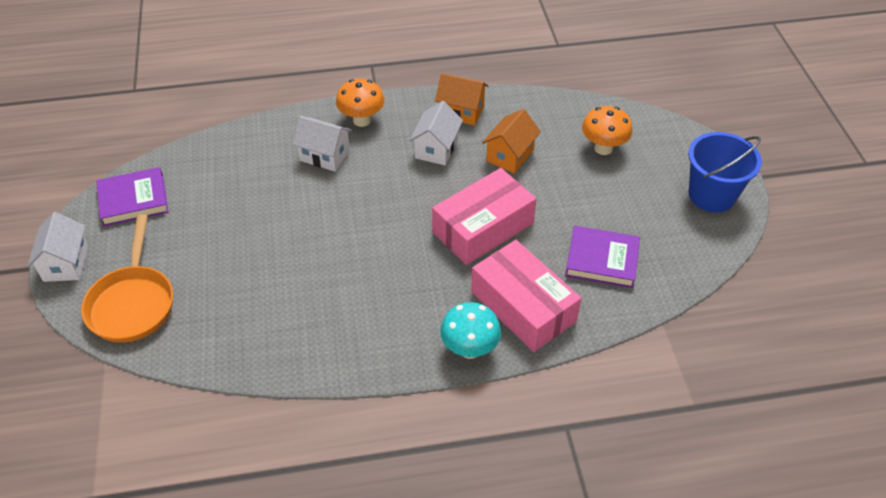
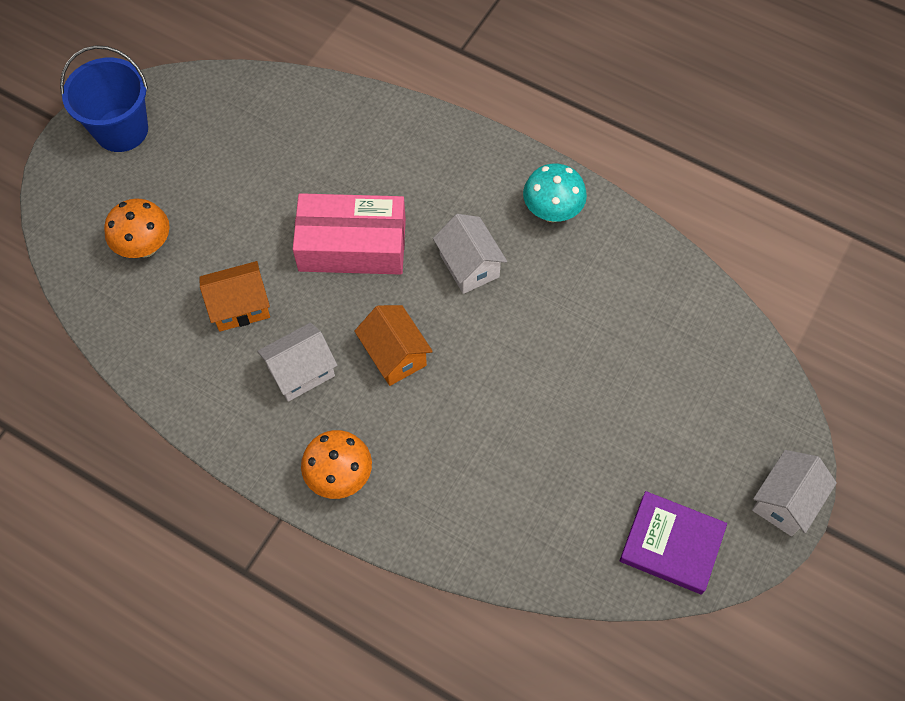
camera: 140 degrees left, 15 degrees up
orange pan [81,214,173,343] -> none
white house [292,116,352,172] -> white house moved to [433,214,507,294]
orange house [435,73,488,126] -> orange house moved to [354,305,433,386]
turquoise mushroom [440,302,501,359] -> turquoise mushroom moved to [523,163,587,222]
pink box [471,240,581,352] -> none
purple book [565,226,640,288] -> none

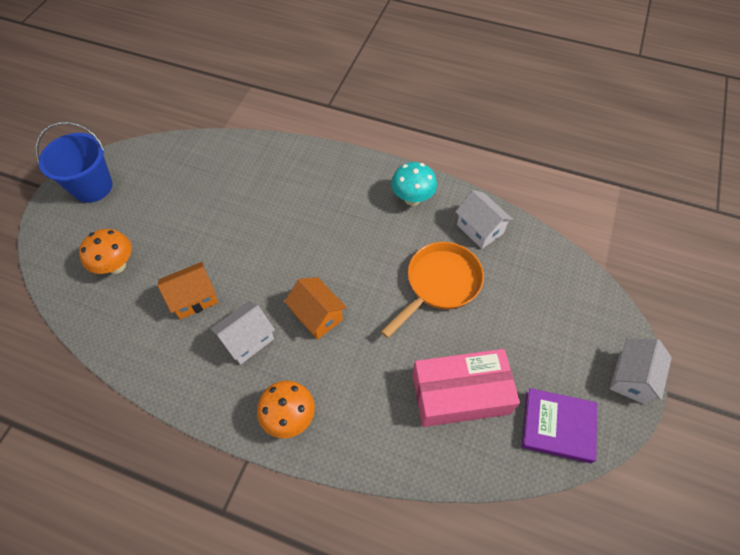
camera: 10 degrees left, 5 degrees down
pink box [293,193,406,275] -> pink box moved to [412,349,520,427]
white house [433,214,507,294] -> white house moved to [455,190,513,249]
none -> orange pan [381,242,484,338]

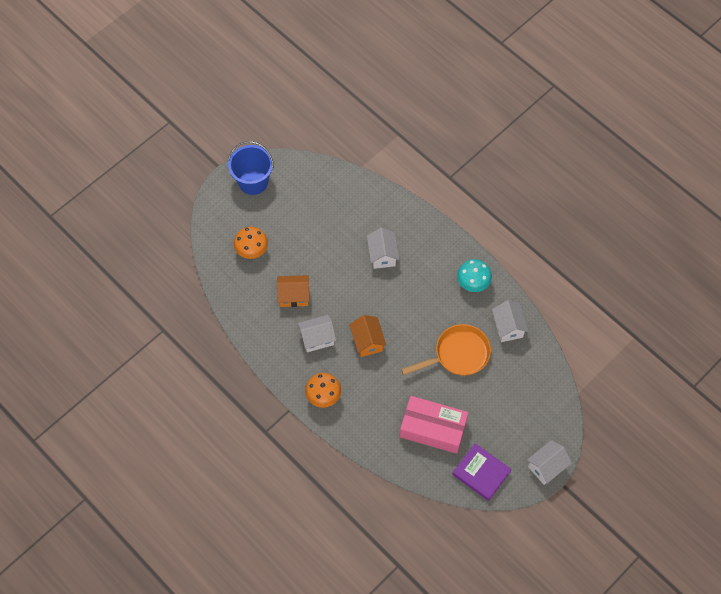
camera: 25 degrees right, 5 degrees up
none -> white house [367,228,399,269]

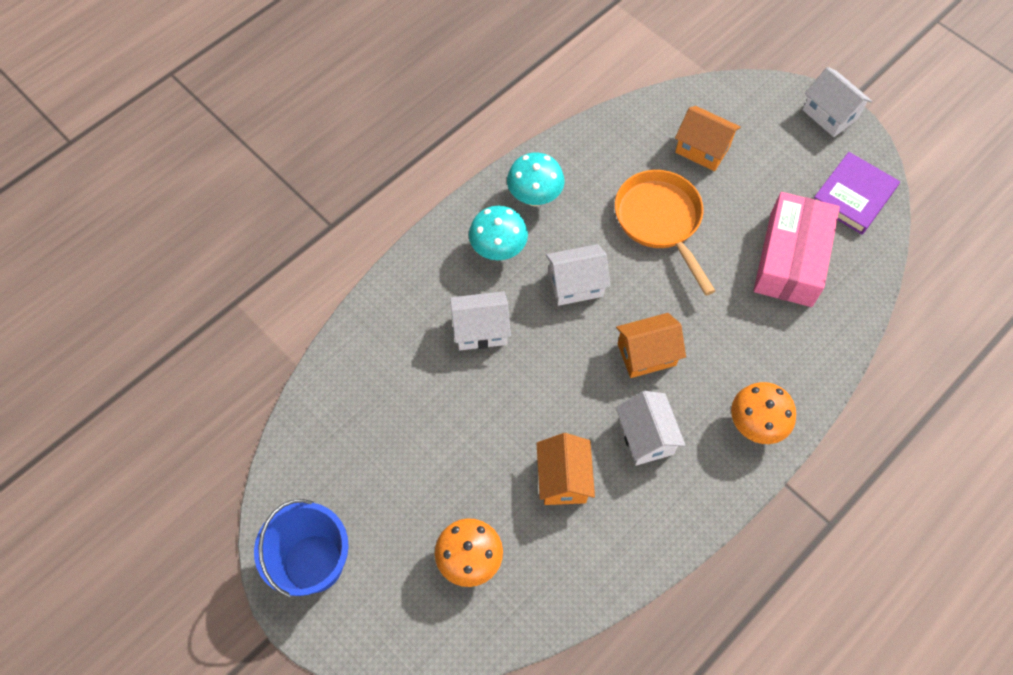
camera: 90 degrees left, 0 degrees up
white house [492,300,529,342] -> white house moved to [546,244,611,306]
none -> turquoise mushroom [469,206,528,260]
none -> orange house [675,106,741,171]

